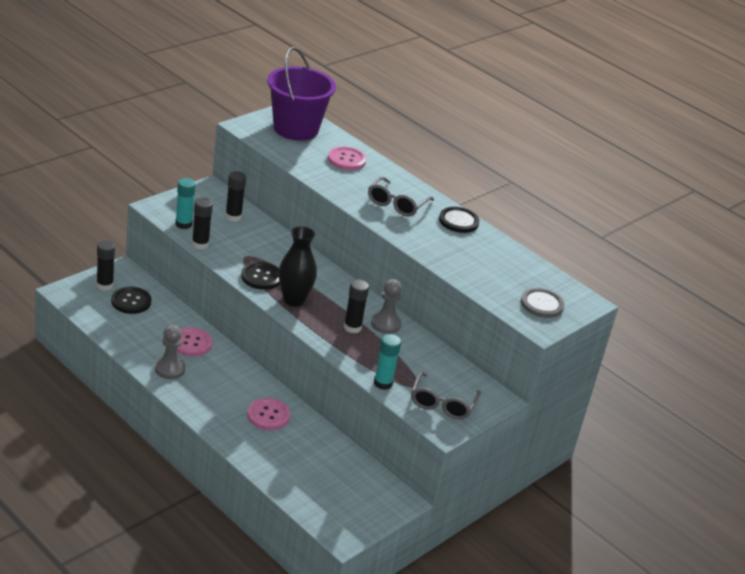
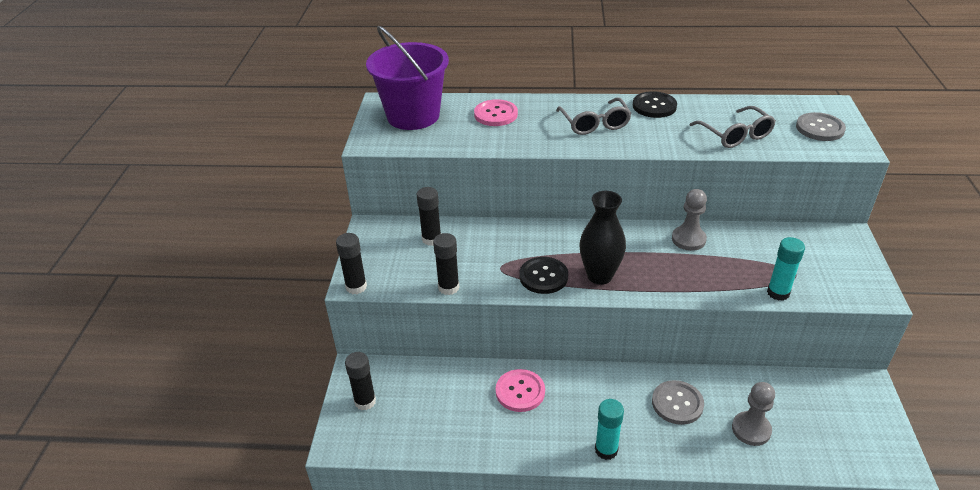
camera: 35 degrees left, 5 degrees up
black button [111,287,151,314] -> none
grey pawn [155,325,185,379] -> grey pawn moved to [732,382,775,446]
turquoise glue stick [175,178,196,229] -> turquoise glue stick moved to [595,399,624,460]
pink button [247,398,290,430] -> grey button [652,380,704,425]
black glue stick [344,280,369,333] -> black glue stick moved to [336,233,367,294]
grey glasses [411,372,481,419] -> grey glasses moved to [690,106,776,148]

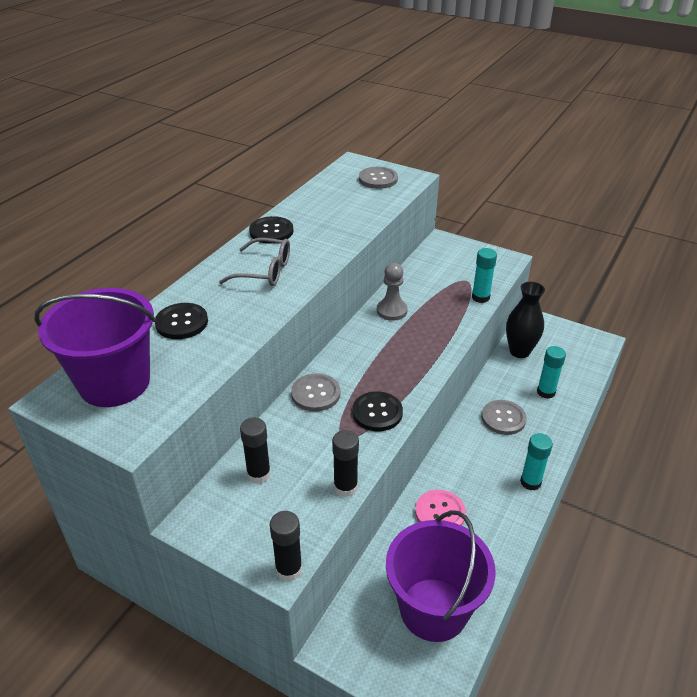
camera: 65 degrees left, 0 degrees up
black glue stick [345,352,376,410] -> none
pink button [474,99,518,126] -> black button [155,303,208,339]
black vase [579,191,626,285] -> black vase moved to [506,282,545,358]
grey glasses [690,106,776,148] -> none
grey pawn [732,382,775,446] -> turquoise glue stick [537,346,566,399]
none -> grey button [291,373,340,412]
none -> purple bucket [386,510,496,642]

